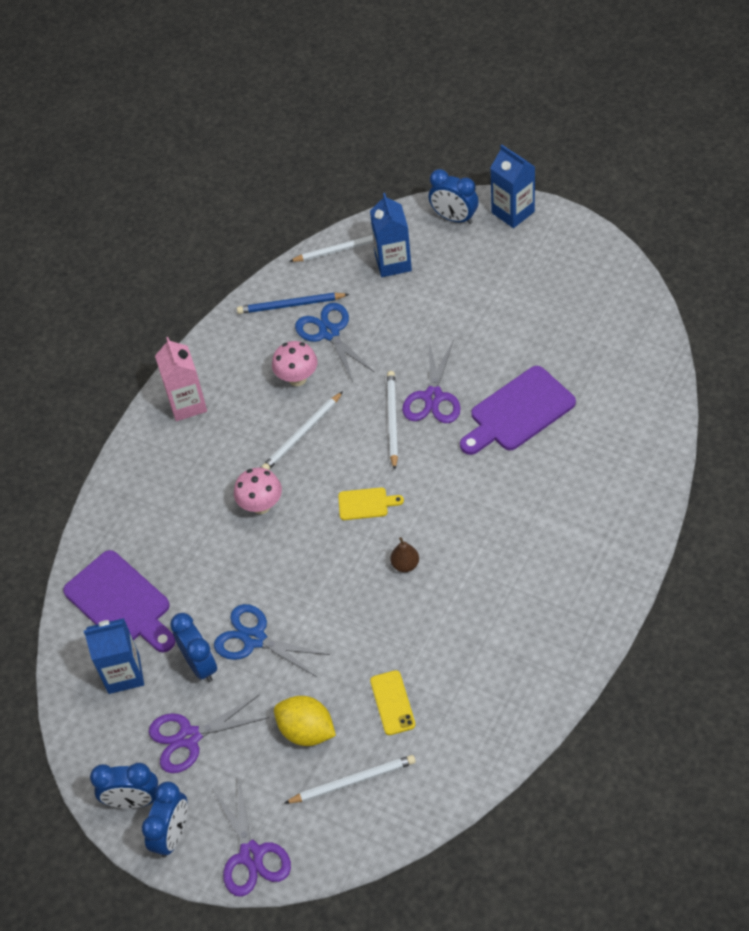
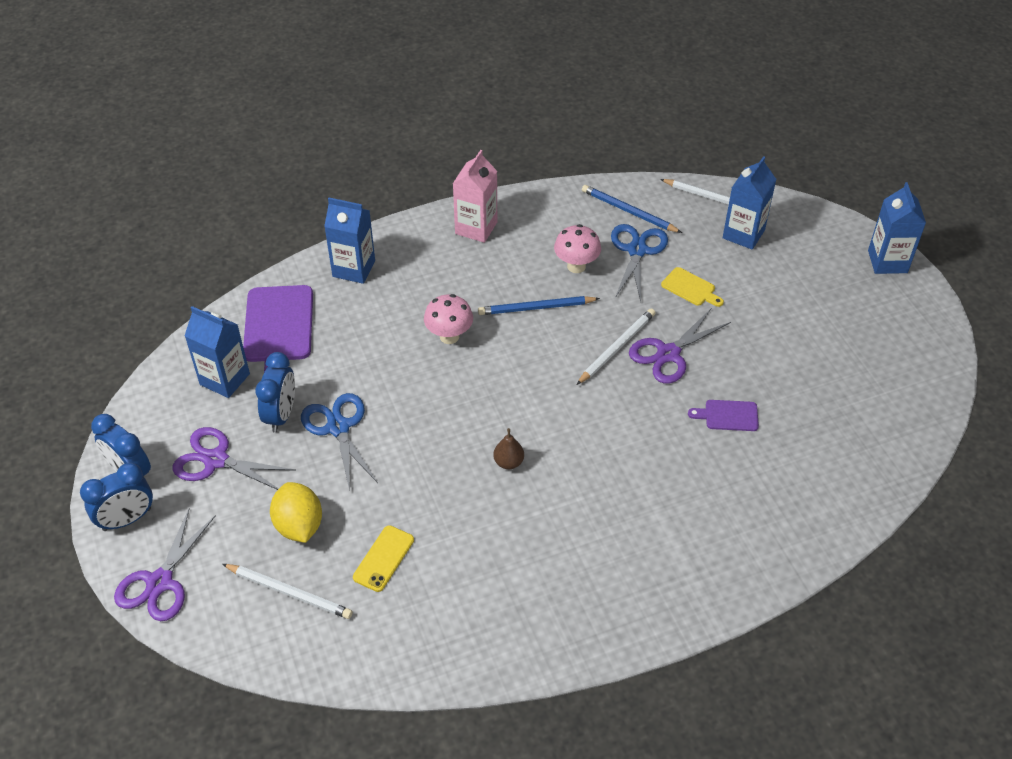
camera: 35 degrees right, 5 degrees down
white pencil [261,391,343,470] -> blue pencil [478,296,600,315]
yellow cutting board [338,487,404,520] -> yellow cutting board moved to [661,267,724,307]
blue clock [428,169,479,224] -> none
purple cutting board [460,366,576,455] -> purple cutting board [688,400,759,431], size x0.50
none -> blue carton [324,198,375,284]

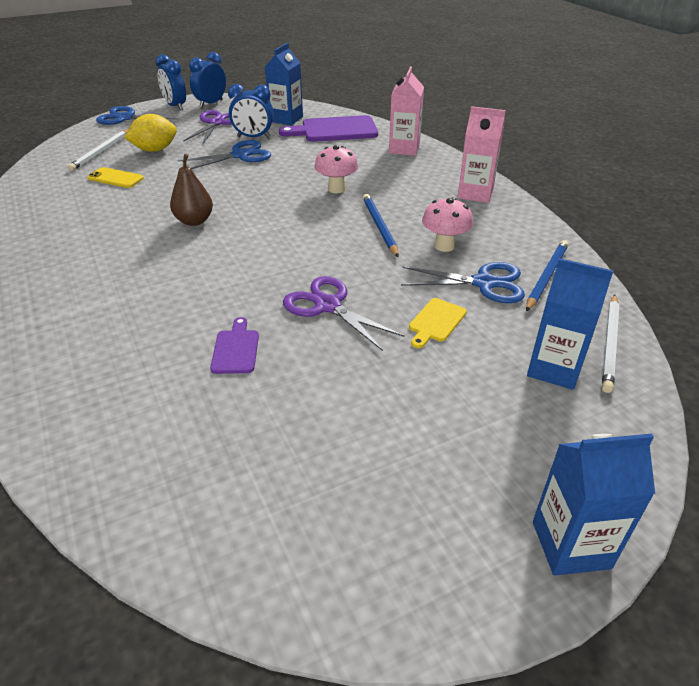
camera: 85 degrees right, 10 degrees down
purple scissors [114,508,216,621] -> blue scissors [96,106,179,125]
blue carton [324,198,375,284] -> pink carton [389,66,424,156]
brown pear [493,428,524,469] -> brown pear [170,154,213,226], size x1.51
white pencil [577,308,655,385] -> none

